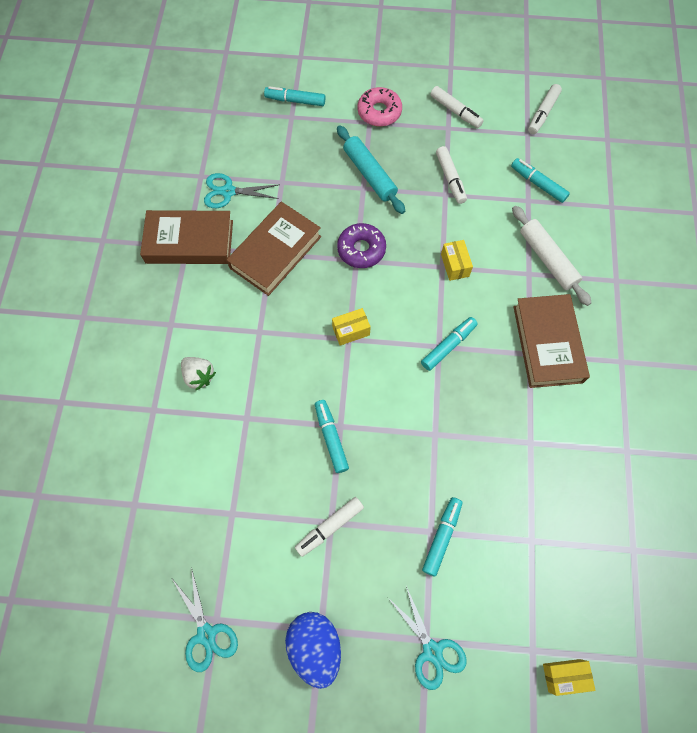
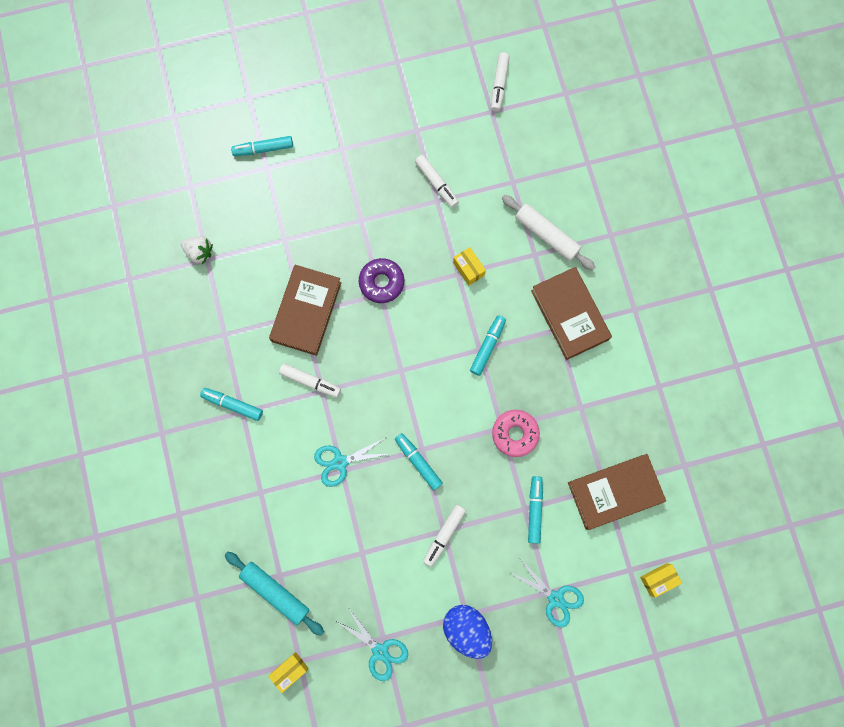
camera: 20 degrees left, 10 degrees up
brown book [140,210,233,264] -> brown book moved to [568,454,666,530]
white strawberry [181,357,216,391] -> white strawberry moved to [181,236,213,264]
turquoise scissors [204,173,280,208] -> turquoise scissors moved to [314,438,388,487]
yellow box [332,308,371,346] -> yellow box moved to [268,652,309,693]
turquoise rolling pin [337,125,405,214] -> turquoise rolling pin moved to [225,552,324,636]
pink donut [358,87,402,127] -> pink donut moved to [492,410,540,457]
white marker [430,86,484,128] -> white marker moved to [279,363,341,397]
turquoise marker [511,158,570,203] -> turquoise marker moved to [200,388,263,421]

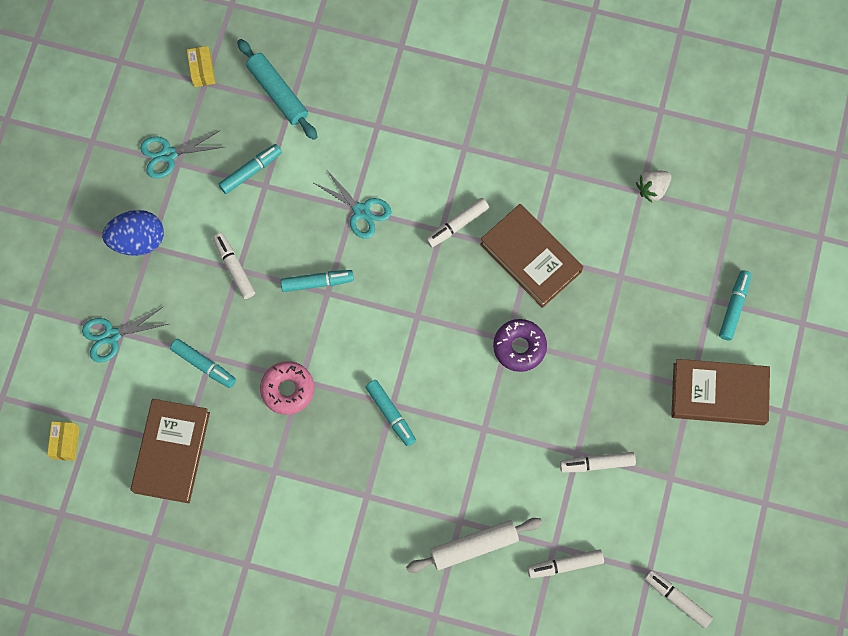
camera: 120 degrees right, 5 degrees down
turquoise marker [200,388,263,421] -> turquoise marker moved to [218,144,282,194]
turquoise rolling pin [225,552,324,636] -> turquoise rolling pin turned 75 degrees clockwise [237,39,317,140]
turquoise scissors [314,438,388,487] -> turquoise scissors turned 120 degrees clockwise [314,169,392,239]
yellow box [453,247,486,286] -> none
brown book [531,267,612,360] -> brown book moved to [671,359,770,425]
none -> white marker [527,549,604,578]

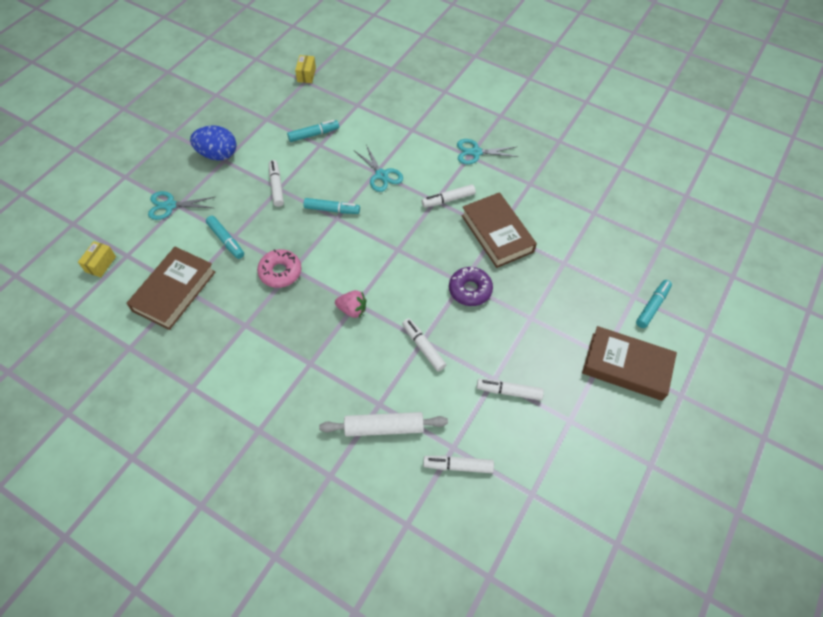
camera: 15 degrees right, 15 degrees down
turquoise scissors [140,130,224,178] -> turquoise scissors moved to [457,139,519,164]
turquoise rolling pin [237,39,317,140] -> none
turquoise marker [365,380,416,446] -> pink strawberry [335,290,366,318]
white strawberry [636,170,671,202] -> none
white marker [644,570,713,628] -> white marker moved to [402,318,446,372]

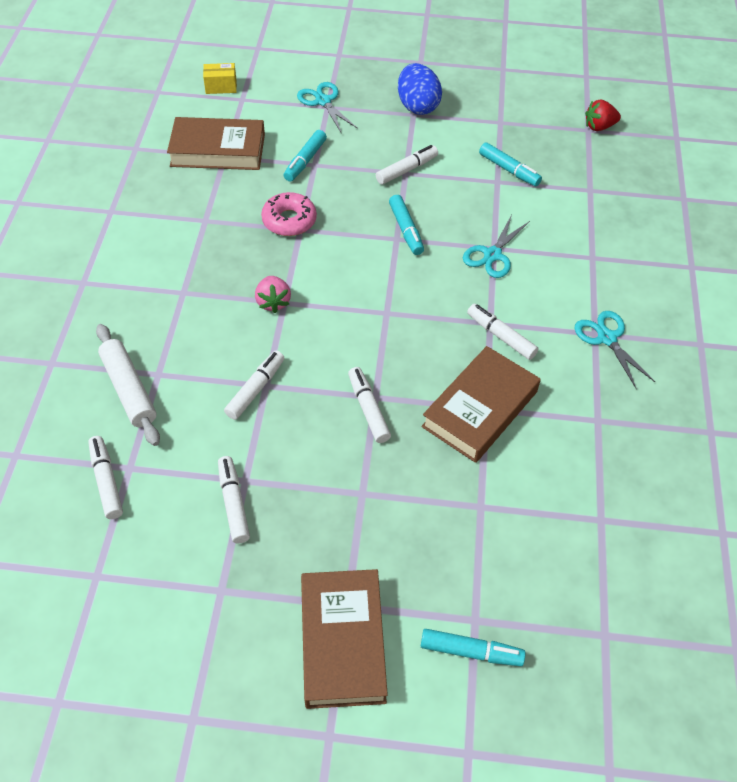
camera: 65 degrees right, 5 degrees down
yellow box [295,55,316,83] -> red strawberry [585,99,621,131]
purple donut [449,267,493,306] -> white marker [348,367,391,443]

